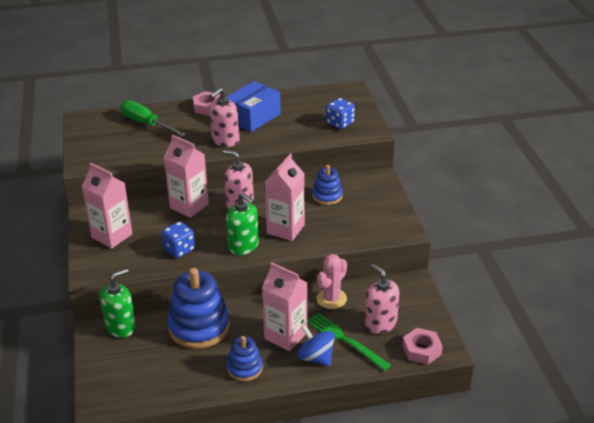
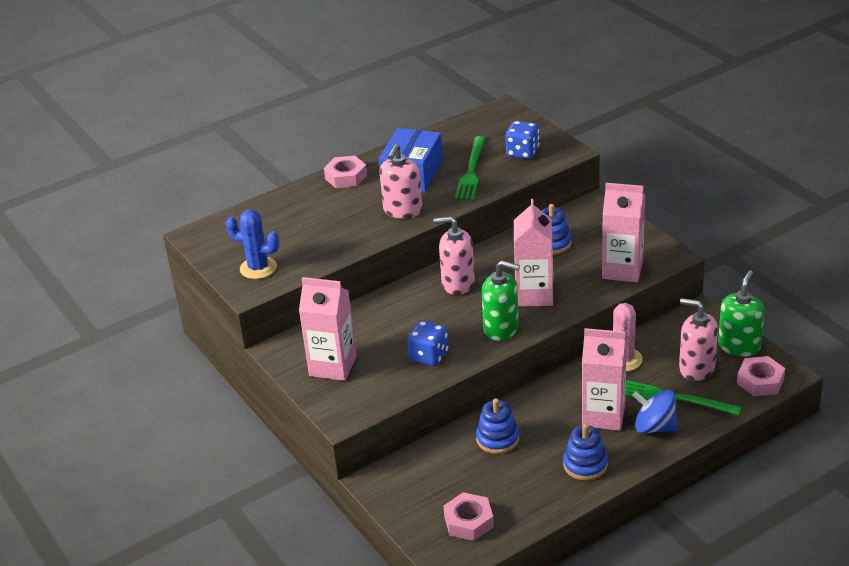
camera: 20 degrees left, 0 degrees up
green soap dispenser [100,268,136,338] -> green soap dispenser moved to [718,270,765,357]
green screwdriver [120,100,186,136] -> none
pink carton [164,135,209,218] -> pink carton moved to [602,183,645,282]
blue stacking toy [167,268,230,349] -> blue stacking toy [476,399,519,454], size x0.55
none -> blue cactus [226,210,279,279]
none -> pink nut [443,492,494,541]
none -> green fork [455,136,486,200]

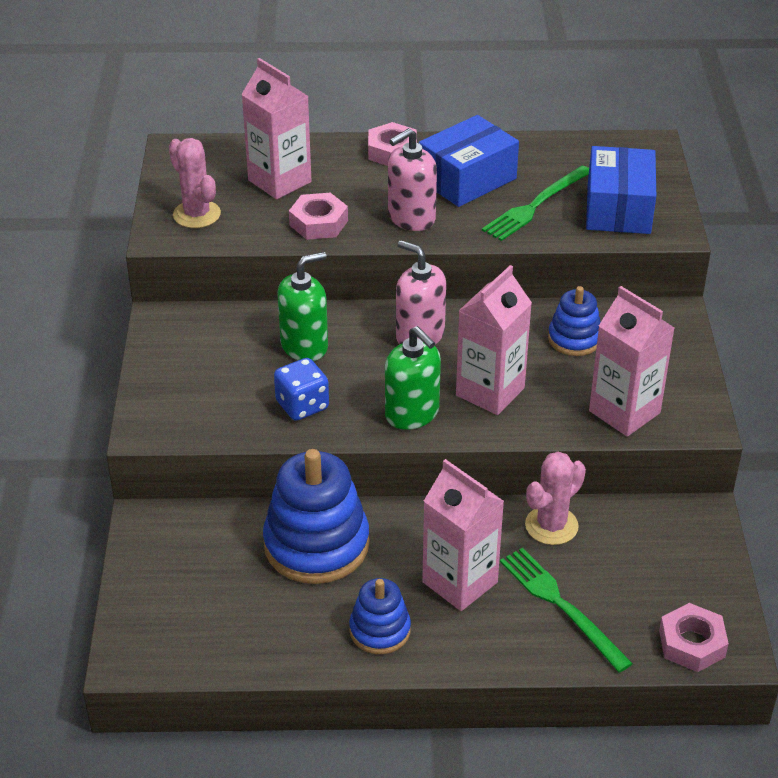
camera: 30 degrees right, 5 degrees up
blue cactus [226,210,279,279] -> pink cactus [169,138,221,228]
pink carton [299,277,357,381] -> pink carton moved to [241,58,311,199]
pink nut [443,492,494,541] -> pink nut moved to [289,193,348,240]
blue stacking toy [476,399,519,454] -> blue stacking toy [263,449,370,584], size x1.81
blue dice [505,121,539,159] -> blue box [586,146,656,234]
blue spinning top [632,390,678,434] -> none
pink soap dispenser [679,298,718,381] -> none
green soap dispenser [718,270,765,357] -> green soap dispenser moved to [277,252,328,361]

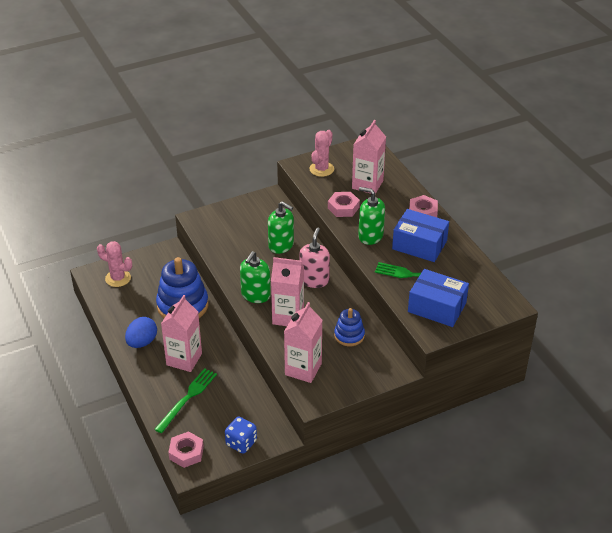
camera: 65 degrees right, 0 degrees up
blue dice [274,358,329,421] -> blue dice moved to [225,417,257,454]
blue stacking toy [349,578,411,654] -> blue egg [125,317,157,348]
pink soap dispenser [388,128,437,231] -> green soap dispenser [358,187,385,245]
pink cactus [525,452,586,545] -> pink cactus moved to [97,241,132,287]
blue box [586,146,656,234] -> blue box turned 45 degrees clockwise [408,269,469,327]

